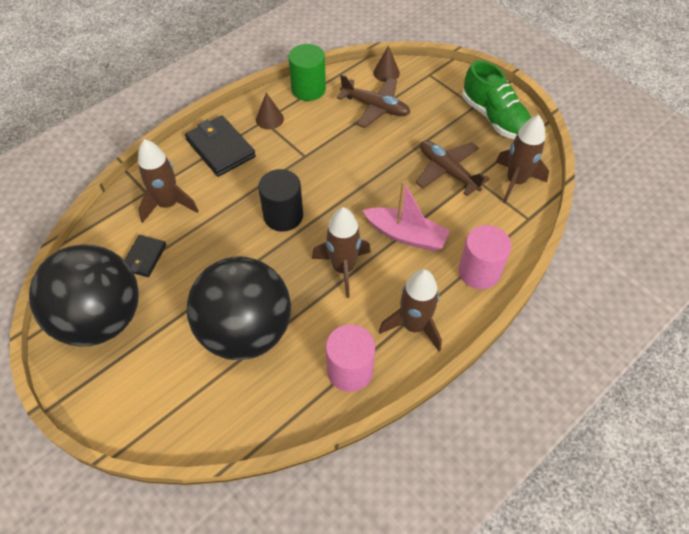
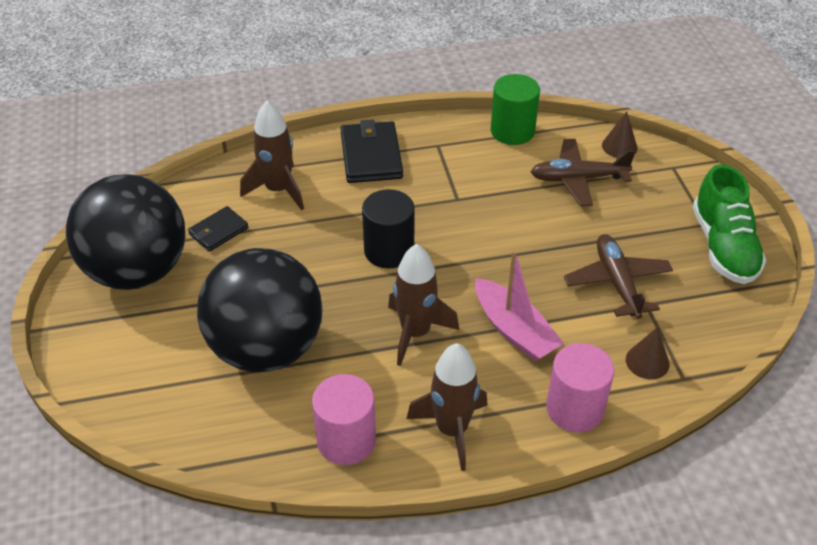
camera: 30 degrees right, 10 degrees down
brown cone [256,93,284,130] -> brown cone moved to [626,327,669,379]
brown plane [337,75,410,128] -> brown plane turned 120 degrees clockwise [531,139,635,206]
brown rocket [496,115,549,203] -> none

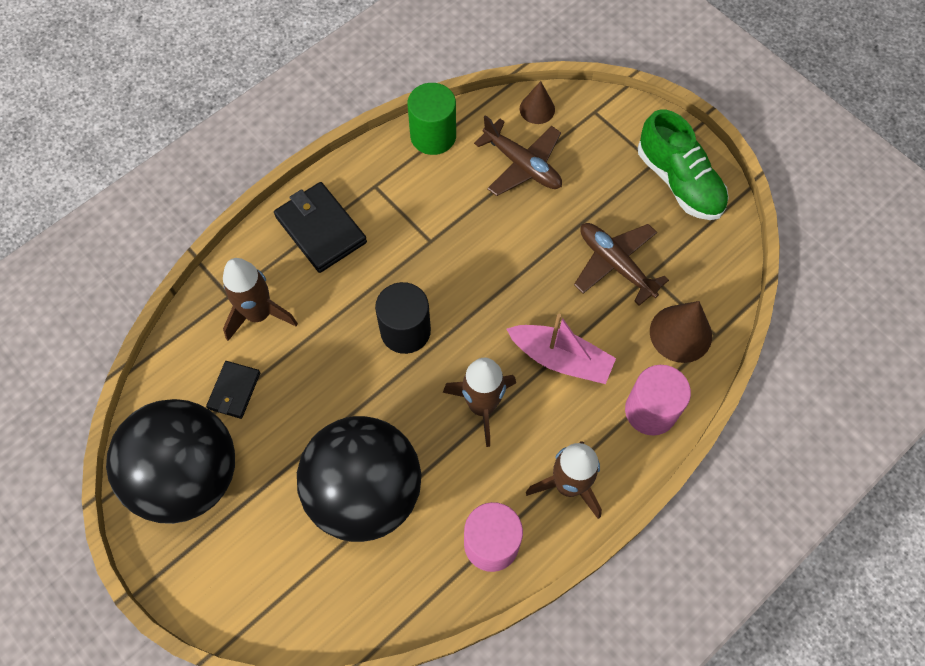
camera: 30 degrees left, 20 degrees up
brown plane [531,139,635,206] -> brown plane turned 105 degrees counterclockwise [474,115,562,196]
brown cone [626,327,669,379] -> brown cone [650,301,712,363], size x1.58

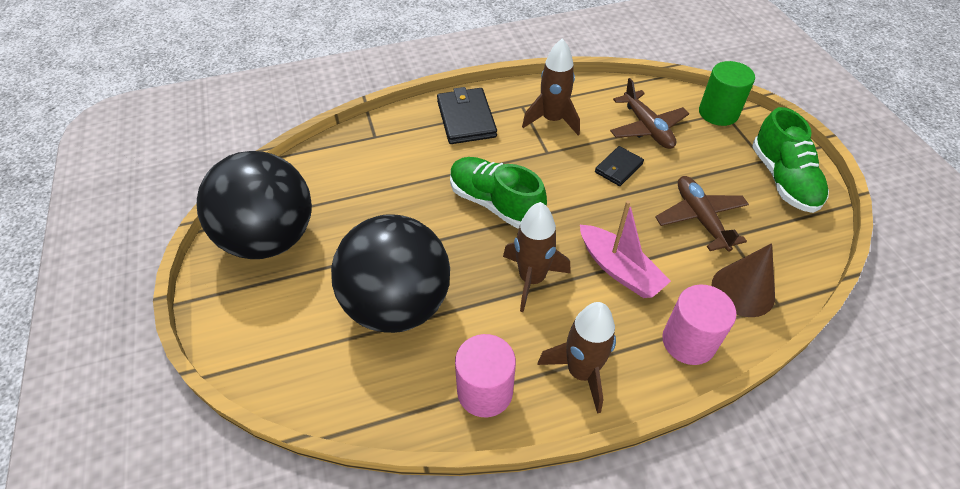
camera: 25 degrees right, 15 degrees down
black wallet [206,361,260,419] -> black wallet moved to [595,146,644,186]
brown rocket [223,258,298,341] -> brown rocket moved to [522,38,580,135]
black cylinder [375,282,431,354] -> green shoe [450,157,547,229]
green cylinder [408,83,456,155] -> green cylinder moved to [699,61,755,126]
brown cone [520,81,555,124] -> none

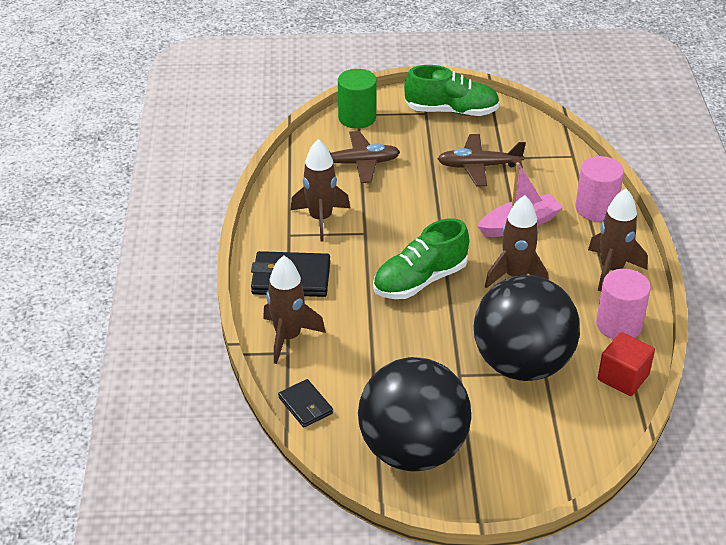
camera: 75 degrees left, 10 degrees down
black wallet [595,146,644,186] -> black wallet moved to [278,379,333,427]
brown cone [711,243,775,317] -> none
none -> brown rocket [263,256,326,364]
none -> red cube [598,332,655,396]

